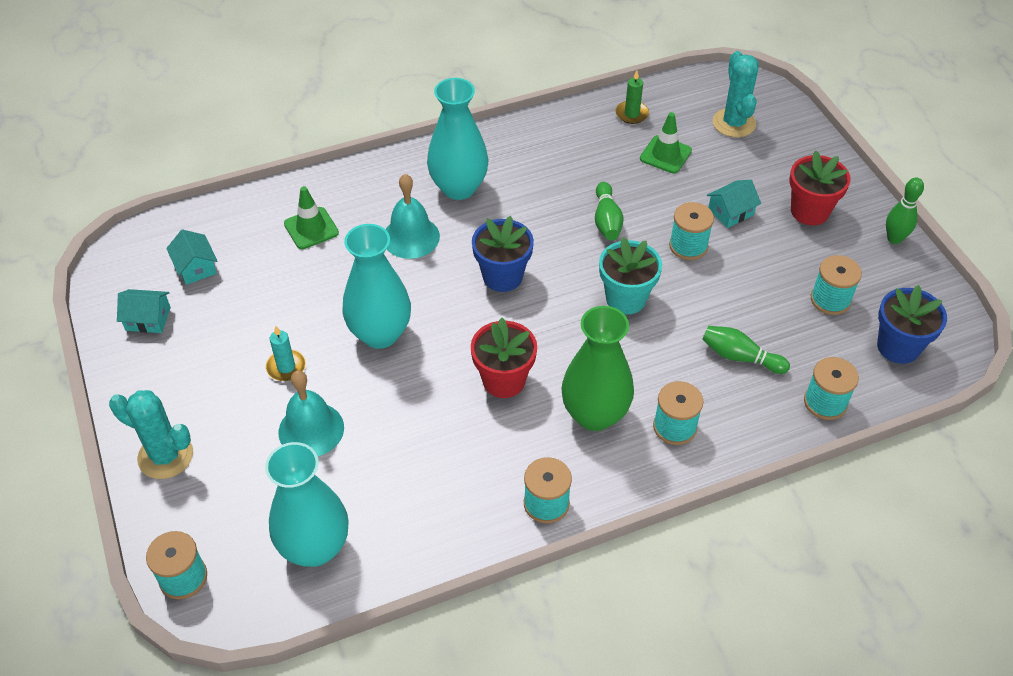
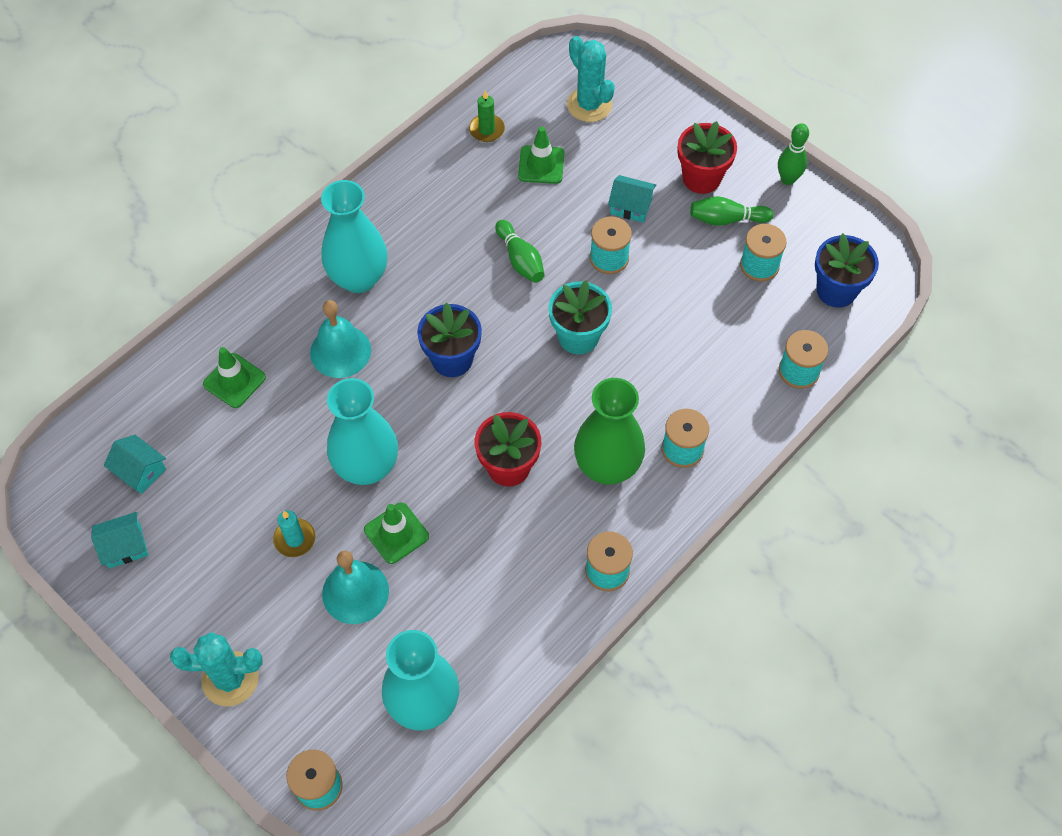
camera: 25 degrees left, 10 degrees up
green bowling pin [702,326,790,374] -> green bowling pin moved to [690,196,773,226]
turquoise house [707,180,761,228] -> turquoise house turned 75 degrees clockwise [608,175,657,223]
none -> green traffic cone [364,502,429,564]

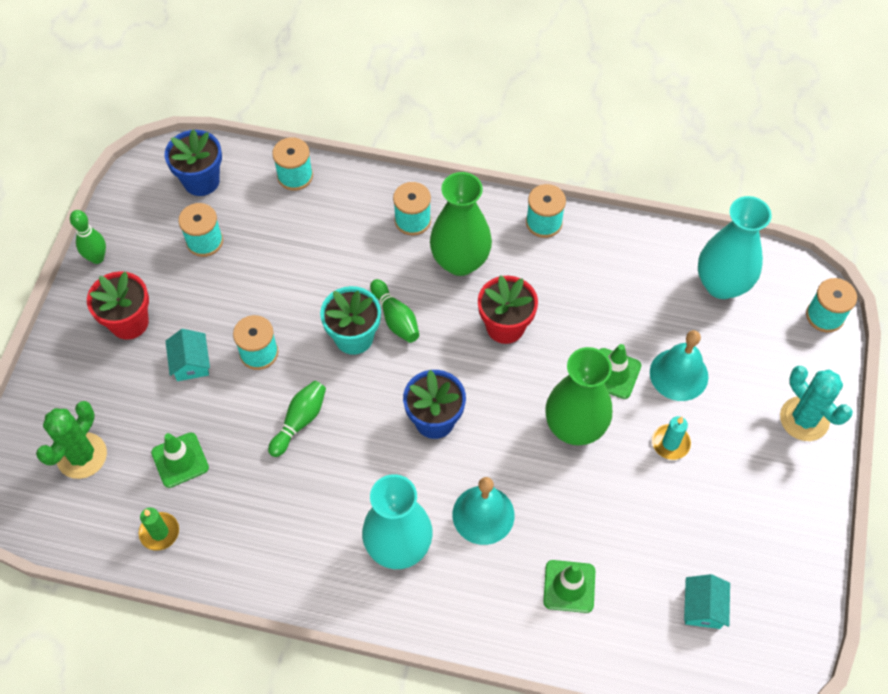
camera: 120 degrees left, 0 degrees up
turquoise house [91,512,148,569] -> none
turquoise vase [327,378,398,485] -> green vase [545,347,612,446]
turquoise cactus [567,36,615,122] -> green cactus [36,401,107,479]
green bowling pin [690,196,773,226] -> green bowling pin moved to [370,279,419,343]

